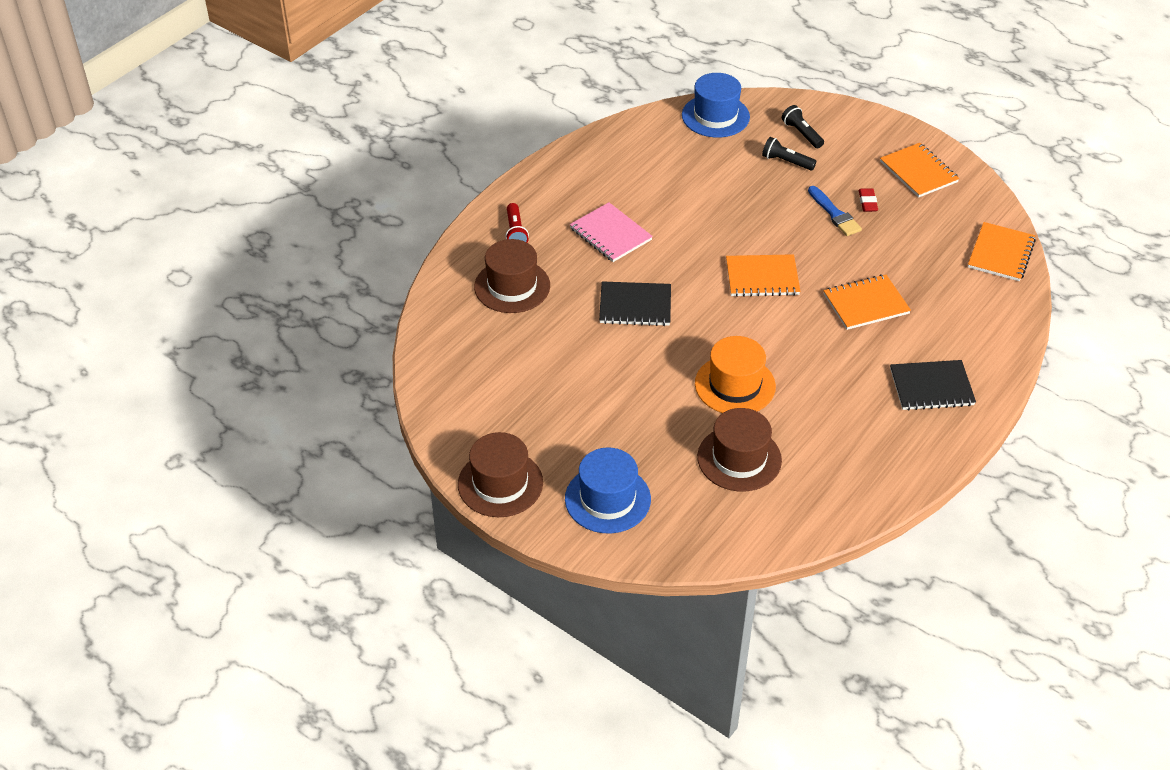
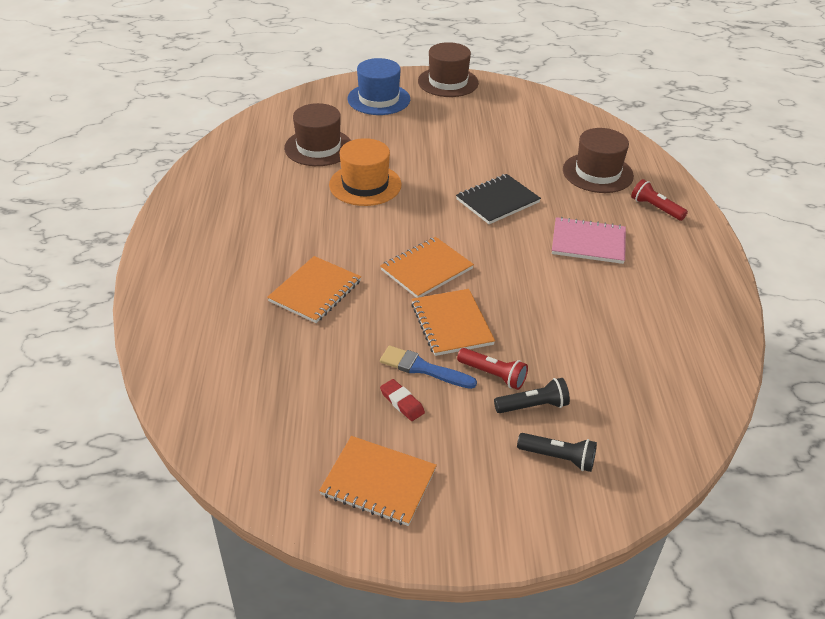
camera: 140 degrees right, 5 degrees down
blue hat [682,73,750,138] -> none
black notebook [890,360,976,411] -> none
orange notebook [968,222,1036,281] -> orange notebook moved to [411,289,495,356]
none -> red flashlight [457,348,528,390]

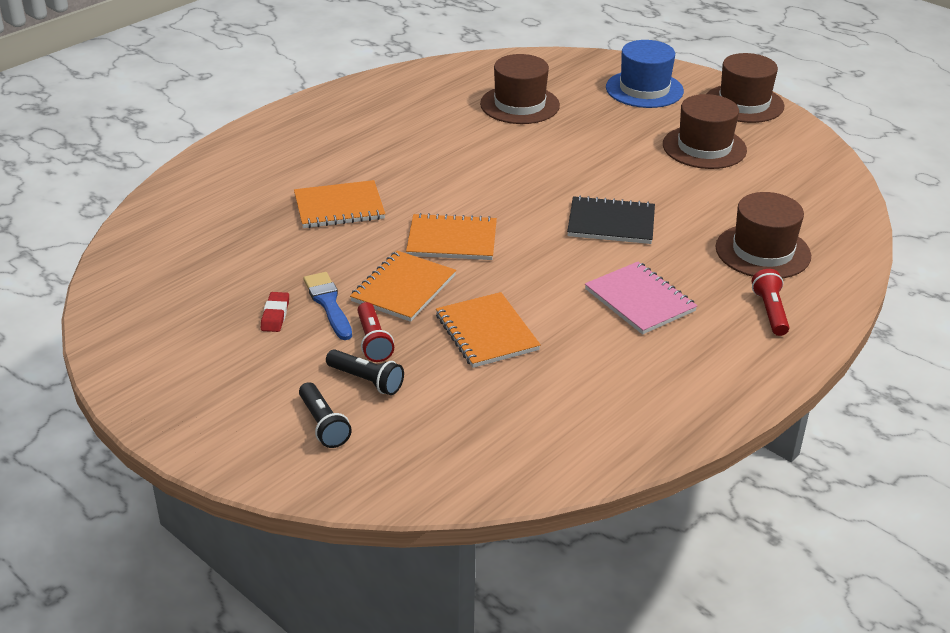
camera: 45 degrees right, 5 degrees down
orange notebook [319,436,437,526] -> orange notebook moved to [436,292,541,368]
orange hat [329,138,401,206] -> none
none -> brown hat [663,94,747,169]

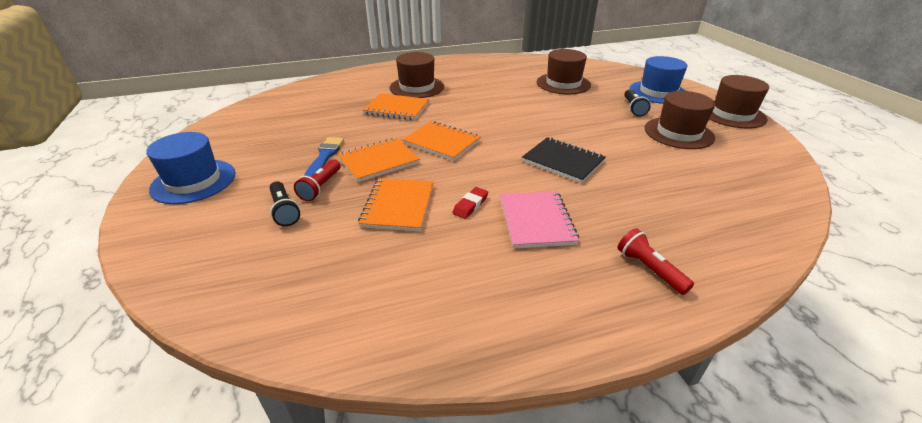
camera: 30 degrees right, 0 degrees up
red eraser [261,292,289,332] -> red eraser moved to [452,187,488,219]
black flashlight [299,382,352,448] -> black flashlight moved to [624,89,651,117]
brown hat [716,192,811,278] -> brown hat moved to [390,52,444,98]
red flashlight [752,269,789,336] -> red flashlight turned 60 degrees counterclockwise [618,228,694,295]
none -> blue hat [146,132,235,204]

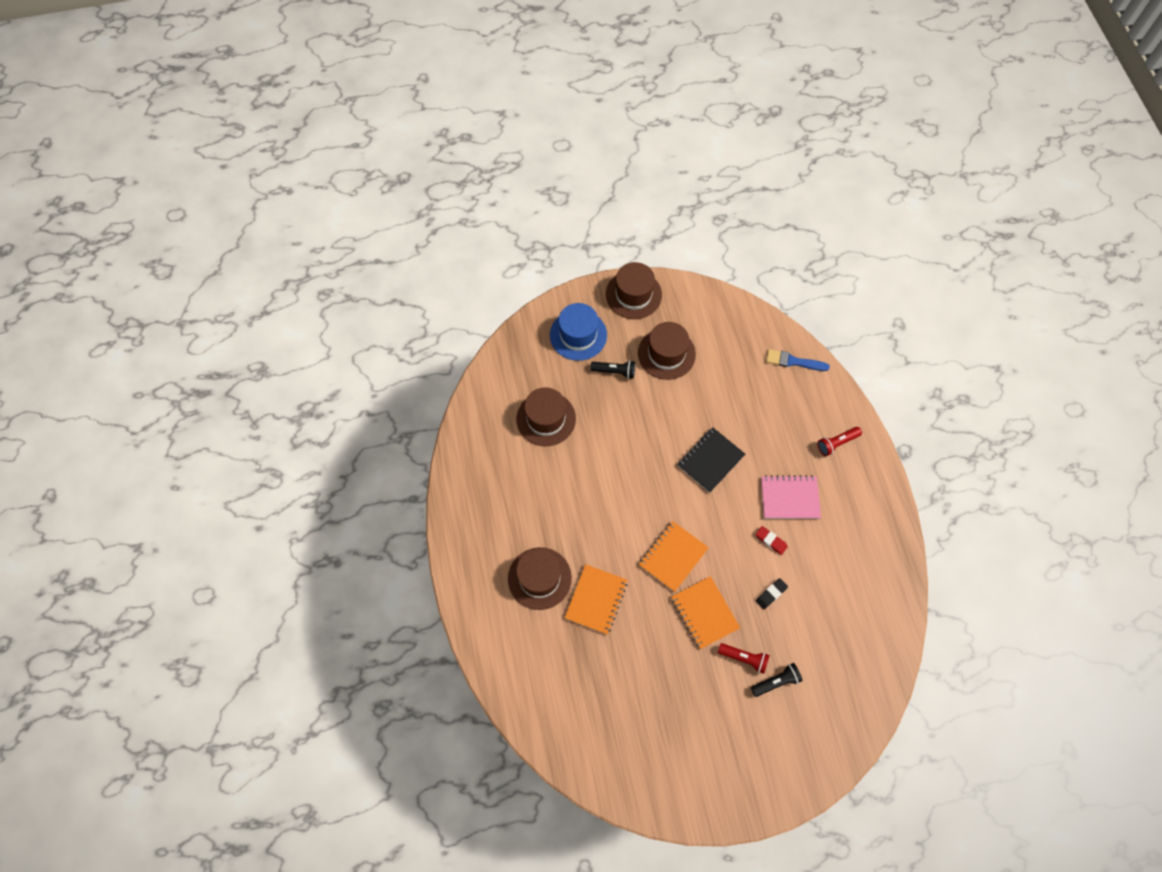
camera: 85 degrees left, 30 degrees up
blue hat [146,132,235,204] -> none
blue brush [304,137,344,177] -> blue brush moved to [766,349,830,371]
orange notebook [358,178,434,231] -> black eraser [756,578,788,609]

